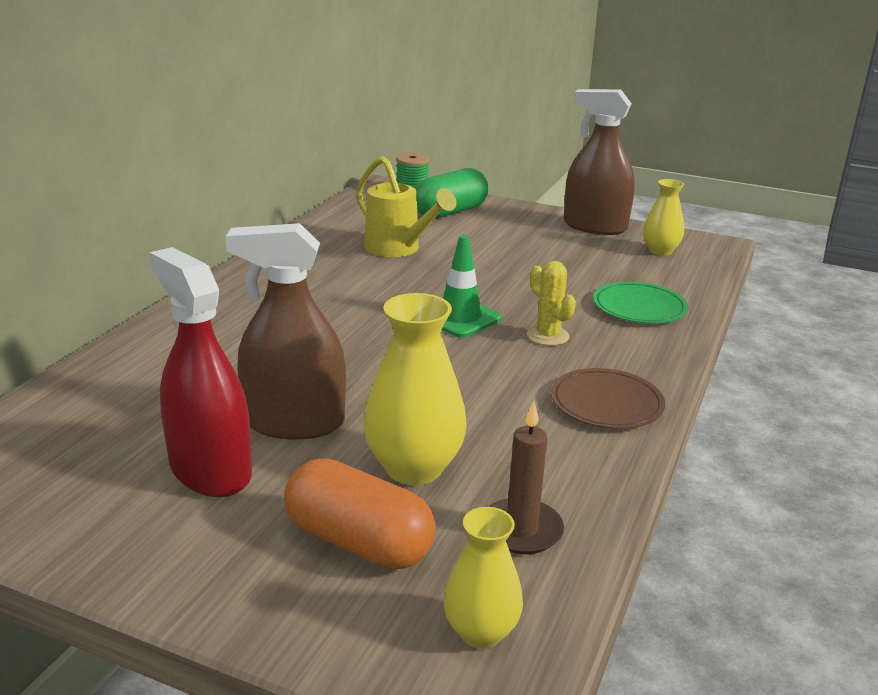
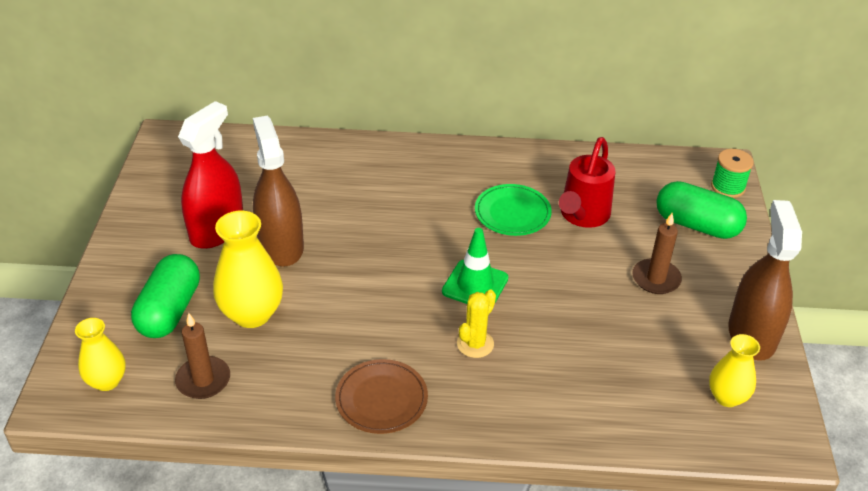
camera: 70 degrees right, 15 degrees up
orange capsule [284,458,436,570] -> green capsule [131,254,200,338]
yellow watering can [356,156,456,257] -> red watering can [559,137,615,228]
green plate [593,282,688,324] -> green plate moved to [475,184,552,236]
none -> brown candle [632,213,682,294]

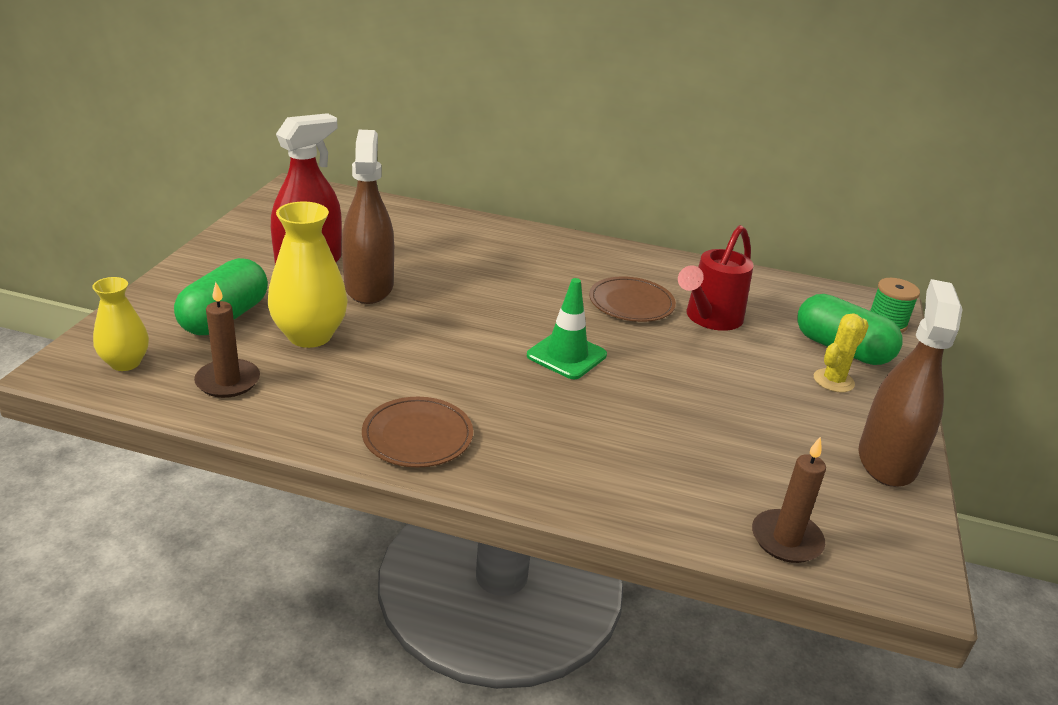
camera: 10 degrees right, 10 degrees down
yellow cactus [457,290,496,358] -> yellow cactus moved to [814,313,869,392]
green plate [475,184,552,236] -> brown plate [589,277,676,322]
brown candle [632,213,682,294] -> brown candle moved to [752,436,826,563]
yellow vase [709,334,760,407] -> none

